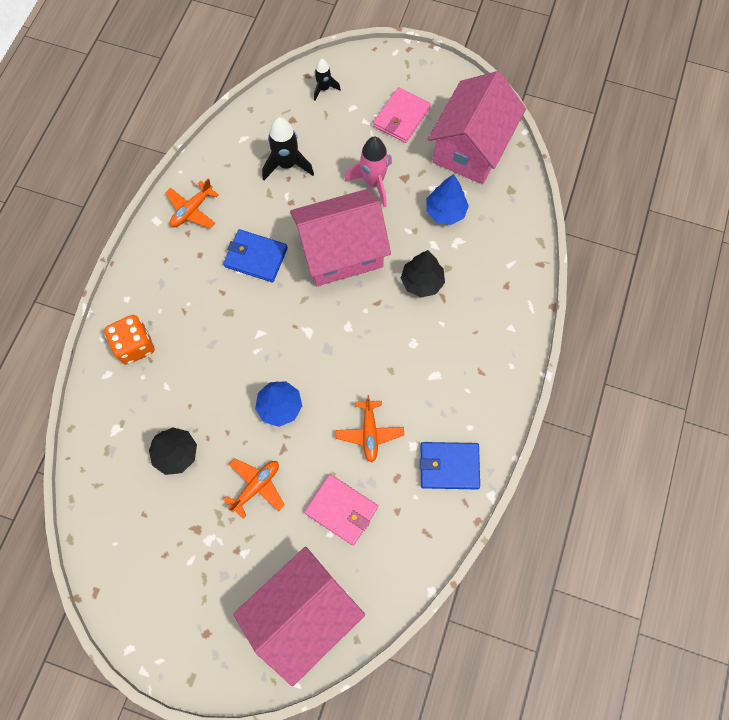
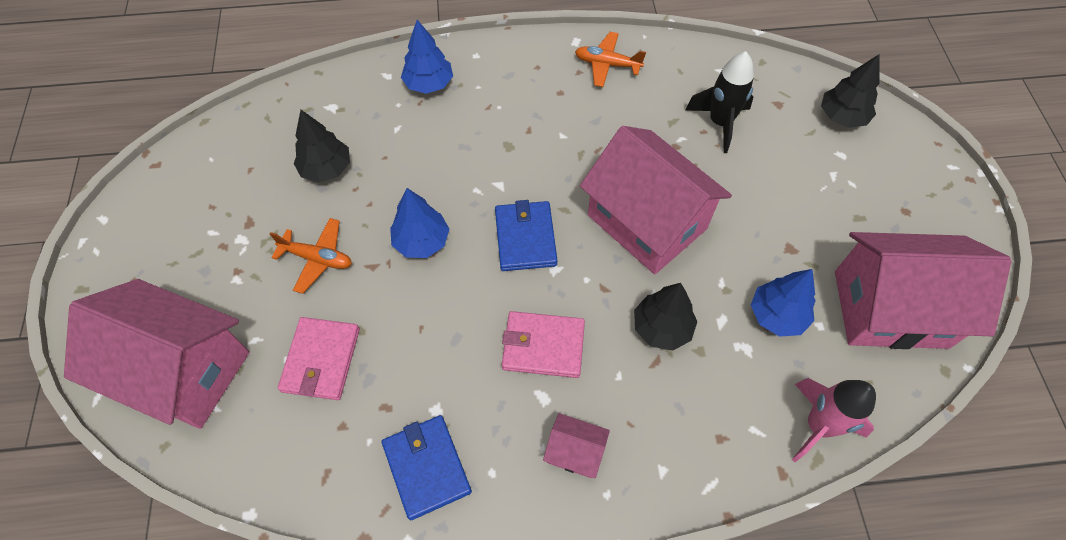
camera: 65 degrees right, 10 degrees down
orange dice [104,315,155,365] -> blue tree [401,20,453,94]
blue wallet [223,229,288,282] -> blue wallet moved to [495,200,558,271]
black rocket [314,59,341,101] -> black tree [821,54,880,128]
orange plane [336,395,404,463] -> none
pink rocket [345,137,392,207] -> pink rocket moved to [792,378,876,462]
pink wallet [373,87,431,143] -> pink wallet moved to [502,311,585,378]
none -> pink house [543,413,610,479]

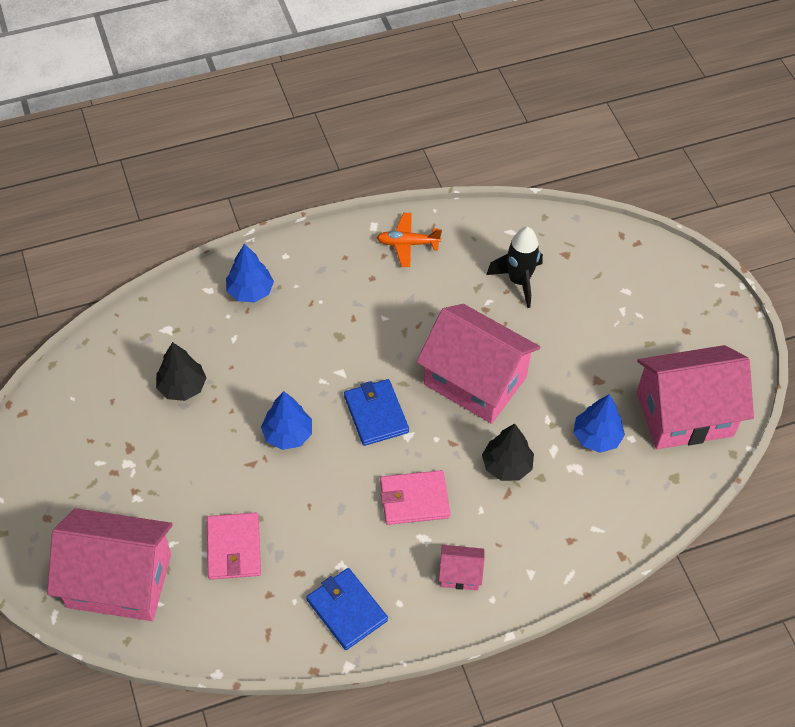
camera: 15 degrees left, 5 degrees down
orange plane [270,218,352,294] -> none
pink rocket [792,378,876,462] -> none
black tree [821,54,880,128] -> none

